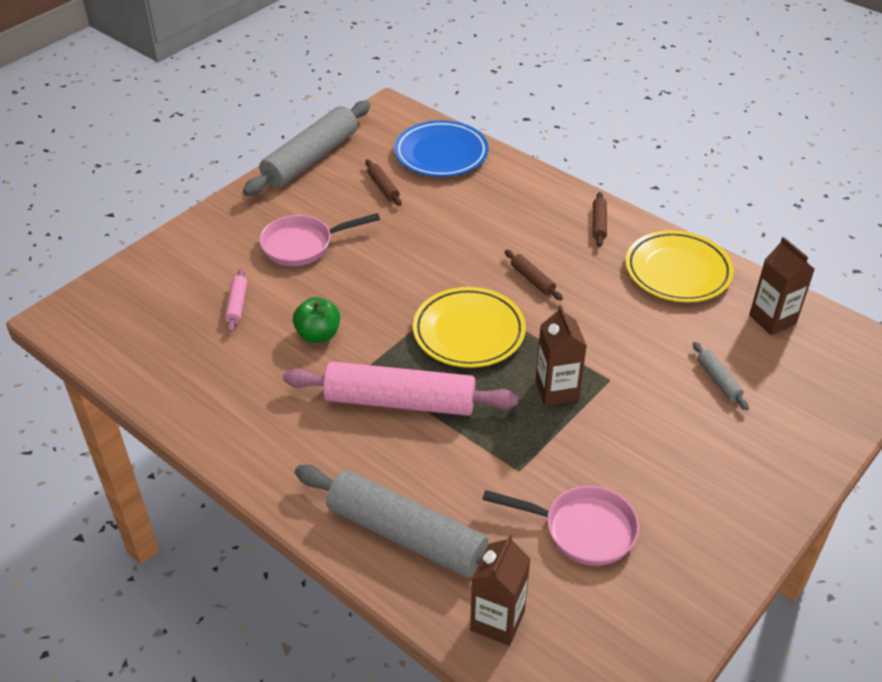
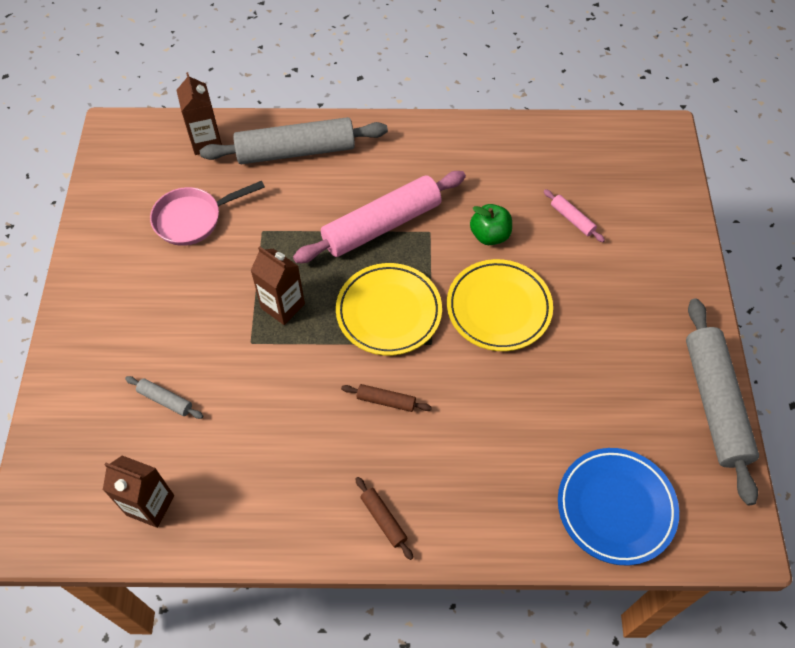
camera: 140 degrees right, 15 degrees up
pink pan [259,213,380,266] -> none
brown rolling pin [365,160,402,206] -> none
yellow plate [626,230,734,302] -> yellow plate moved to [447,259,553,351]

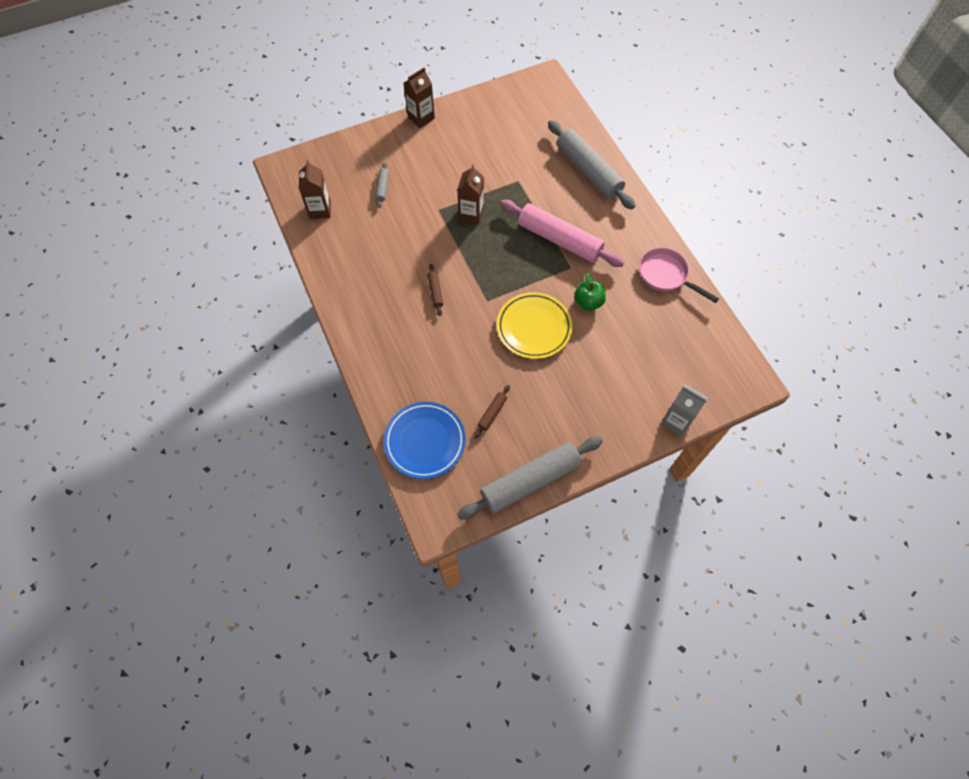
camera: 65 degrees right, 5 degrees up
pink pan [150,181,265,246] -> pink pan moved to [639,248,719,303]
brown carton [176,72,222,155] -> brown carton moved to [403,67,435,128]
yellow plate [336,263,442,356] -> none
brown rolling pin [356,477,413,560] -> brown rolling pin moved to [474,385,510,438]
pink rolling pin [543,189,605,242] -> none
none -> grey carton [661,384,708,437]

